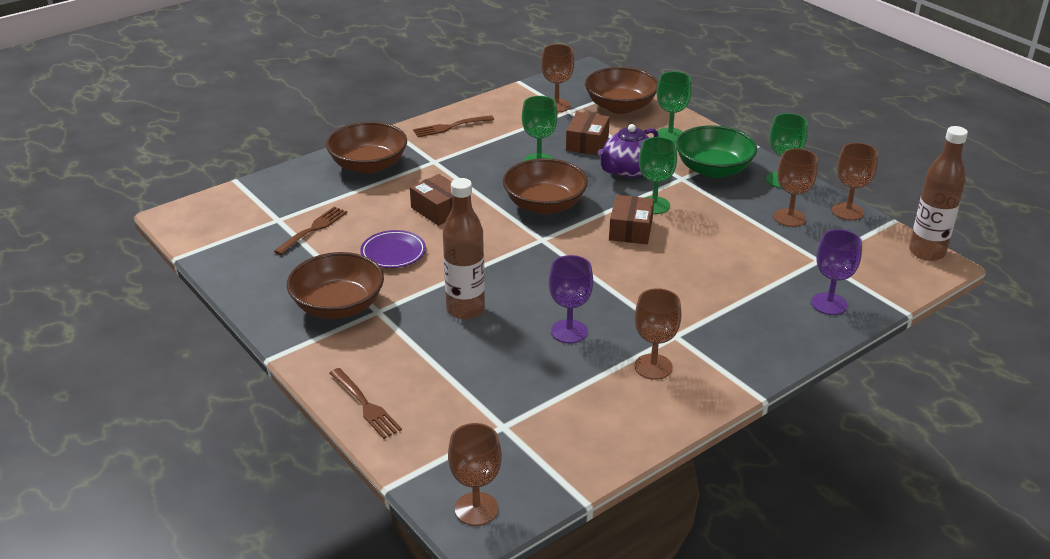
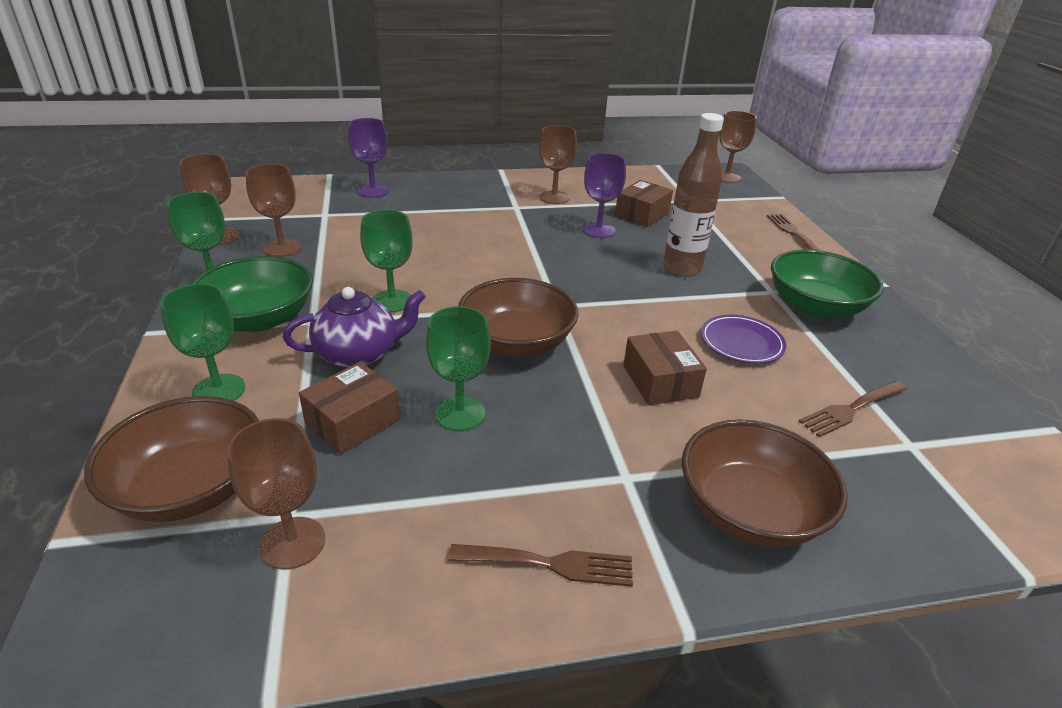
camera: 155 degrees left, 0 degrees up
brown bowl [287,252,384,319] -> green bowl [771,250,884,318]
brown box [609,195,654,244] -> brown box moved to [615,180,673,227]
brown bottle [909,126,968,261] -> none

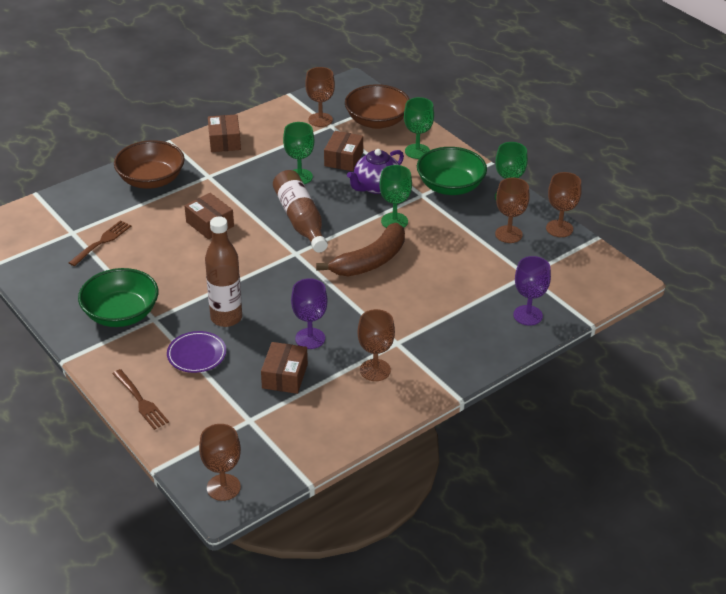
camera: 155 degrees right, 5 degrees up
brown fork [448,544,633,587] -> brown box [208,114,241,152]
brown bowl [458,278,579,357] -> brown bottle [273,170,328,253]
purple plate [701,315,786,364] -> purple plate moved to [167,331,226,373]
none -> brown banana [316,223,405,276]

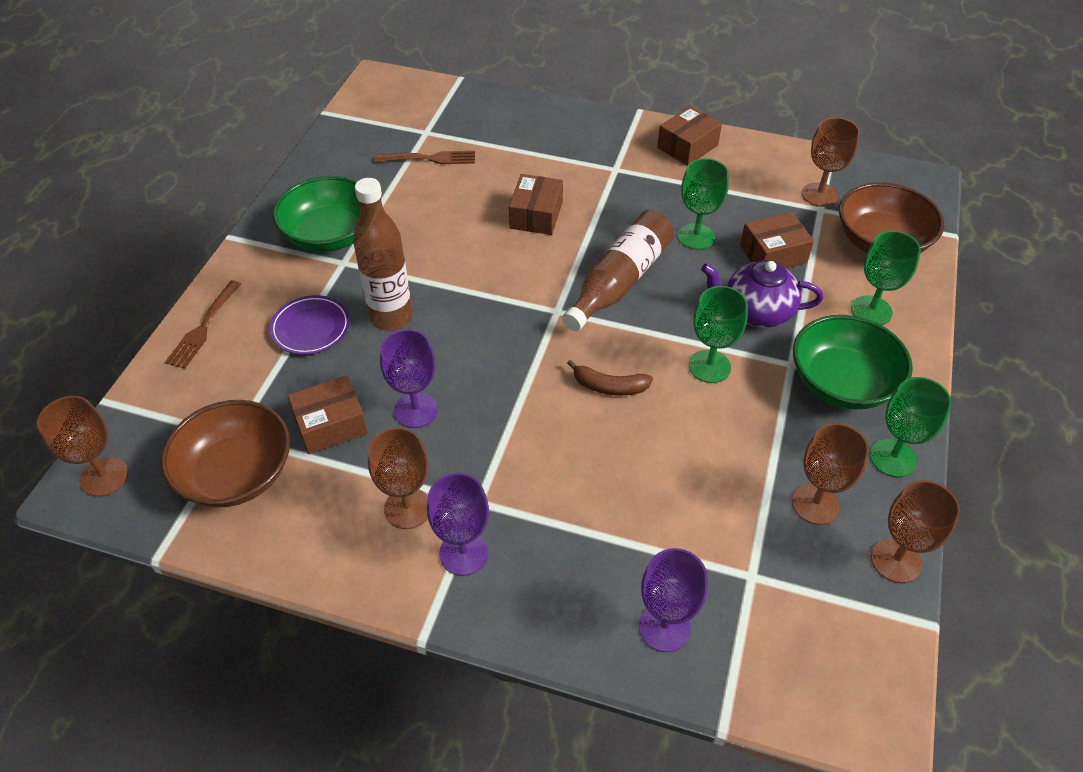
camera: 55 degrees right, 10 degrees up
brown bowl [114,140,185,189] -> brown bowl moved to [161,400,290,508]
brown banana [316,223,405,276] -> brown banana [567,360,653,395], size x0.53
none -> purple goblet [427,473,489,576]

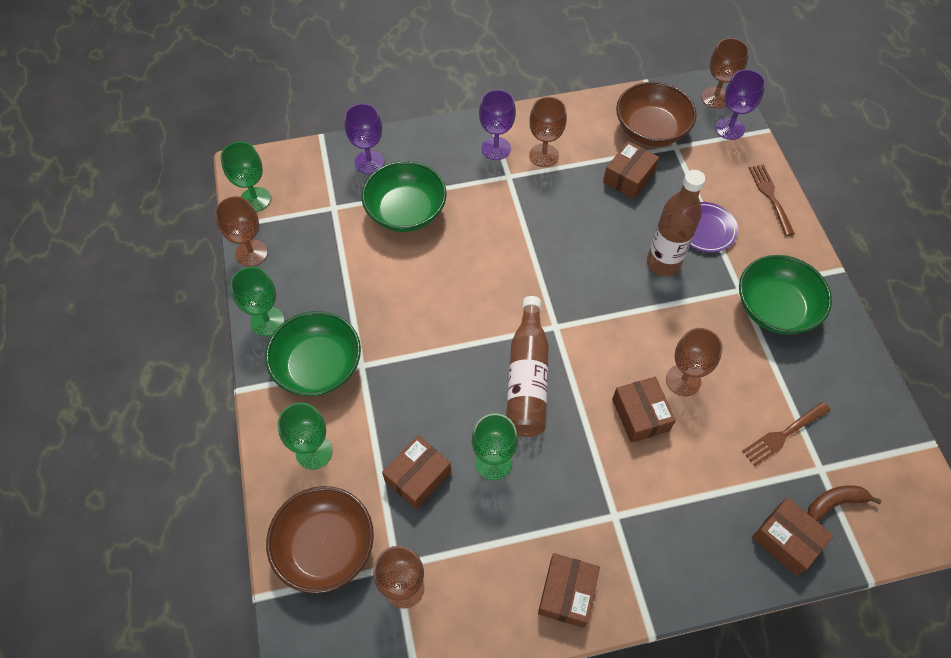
camera: 150 degrees right, 10 degrees up
purple goblet [380,329,438,428] -> purple goblet moved to [715,69,766,140]
brown banana [567,360,653,395] -> brown banana moved to [807,486,881,522]
green goblet [689,286,748,383] -> green goblet moved to [220,141,271,212]
purple teapot [701,260,823,328] -> none
brown goblet [792,423,869,525] -> brown goblet moved to [666,328,723,397]
none -> green bowl [362,161,446,232]
none -> brown box [752,498,833,576]

